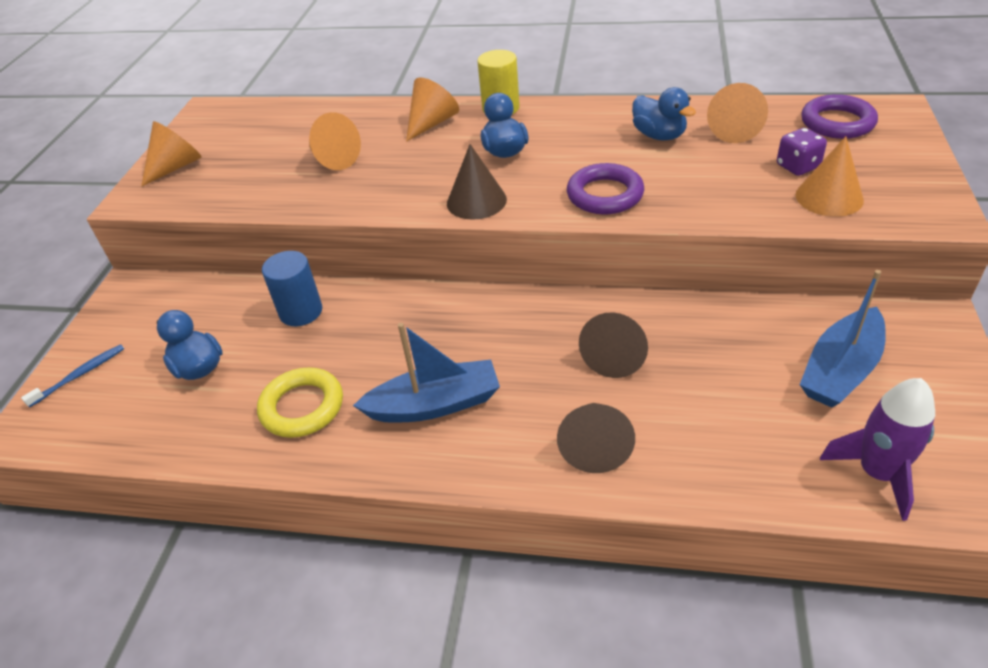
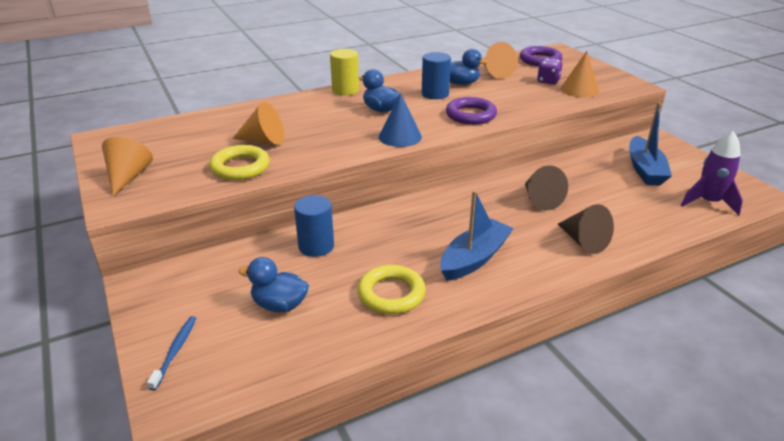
camera: 40 degrees left, 10 degrees down
orange cone [406,77,459,142] -> none
brown cone [447,144,507,220] -> blue cone [379,93,422,147]
none -> yellow ring [209,145,270,180]
none -> blue cylinder [422,52,451,99]

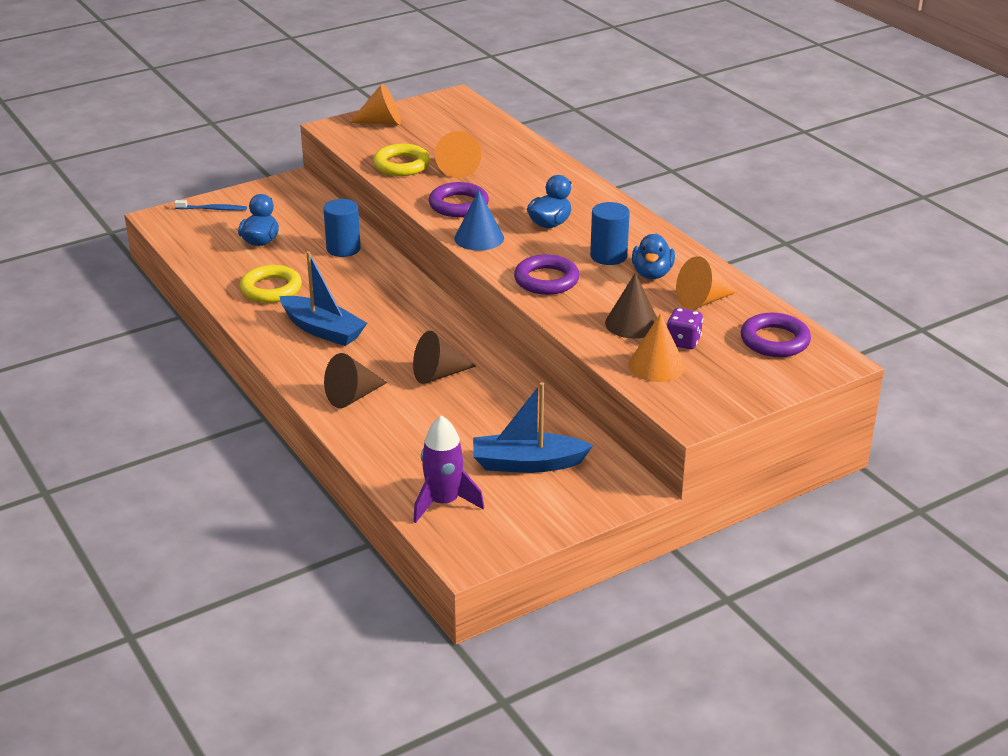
camera: 85 degrees right, 0 degrees up
yellow cylinder [330,49,359,95] -> none
none -> purple ring [429,182,489,217]
none -> brown cone [605,273,657,339]

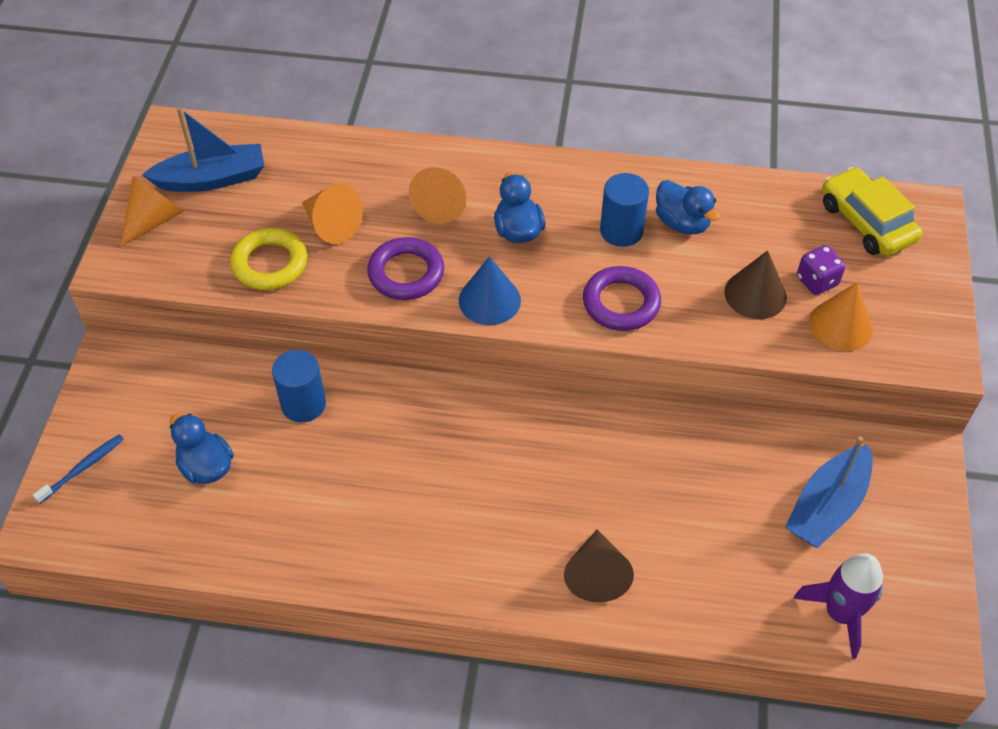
camera: 50 degrees left, 20 degrees up
yellow ring [240,265,302,303] -> none
blue boat [279,251,367,346] -> blue boat moved to [142,107,264,192]
brown cone [413,331,476,384] -> none
orange cone [676,256,737,310] -> orange cone moved to [409,167,467,224]
purple ring [741,313,811,357] -> yellow car [822,167,922,256]

